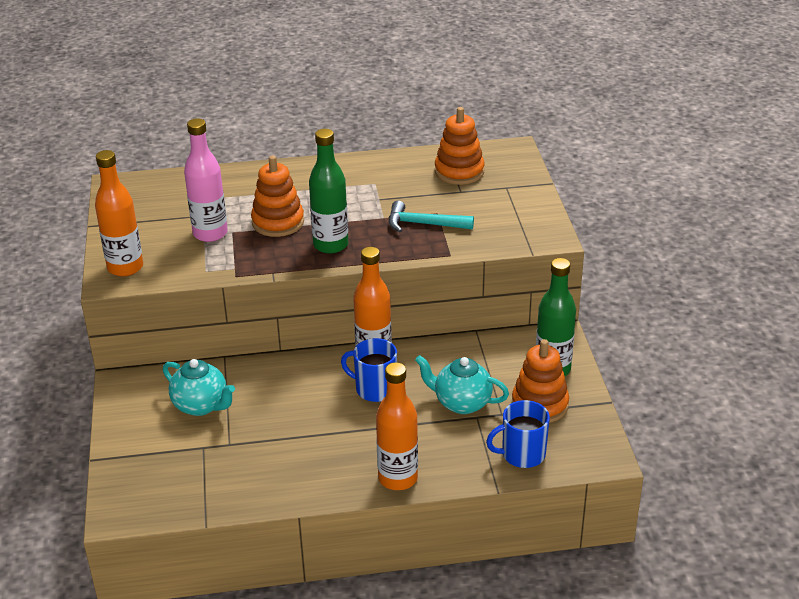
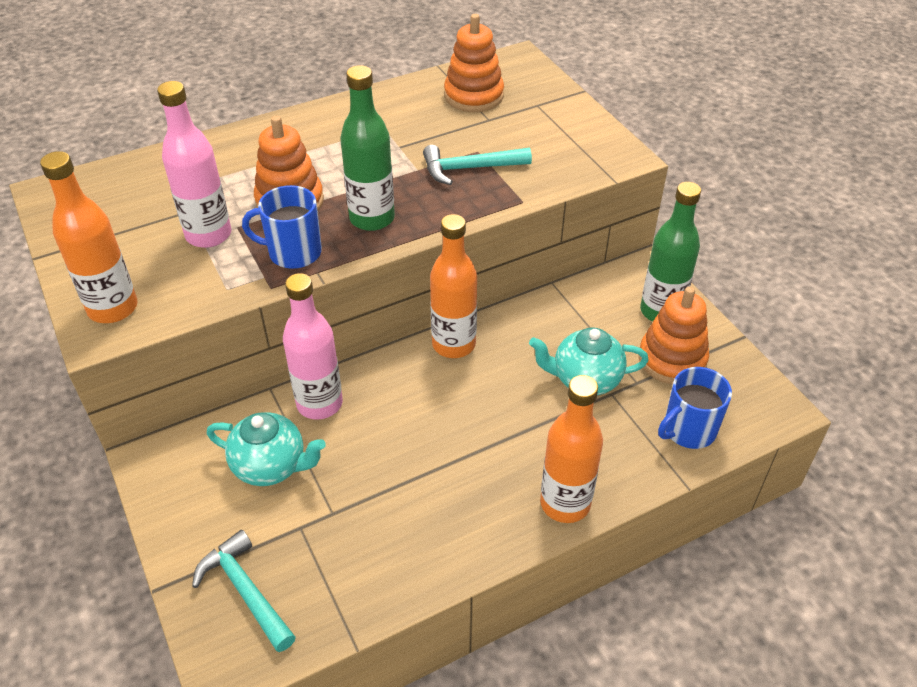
camera: 20 degrees left, 10 degrees up
blue mug [341,338,397,402] -> blue mug moved to [242,185,322,269]
none -> turquoise hammer [192,530,296,652]
none -> pink bottle [283,273,343,420]

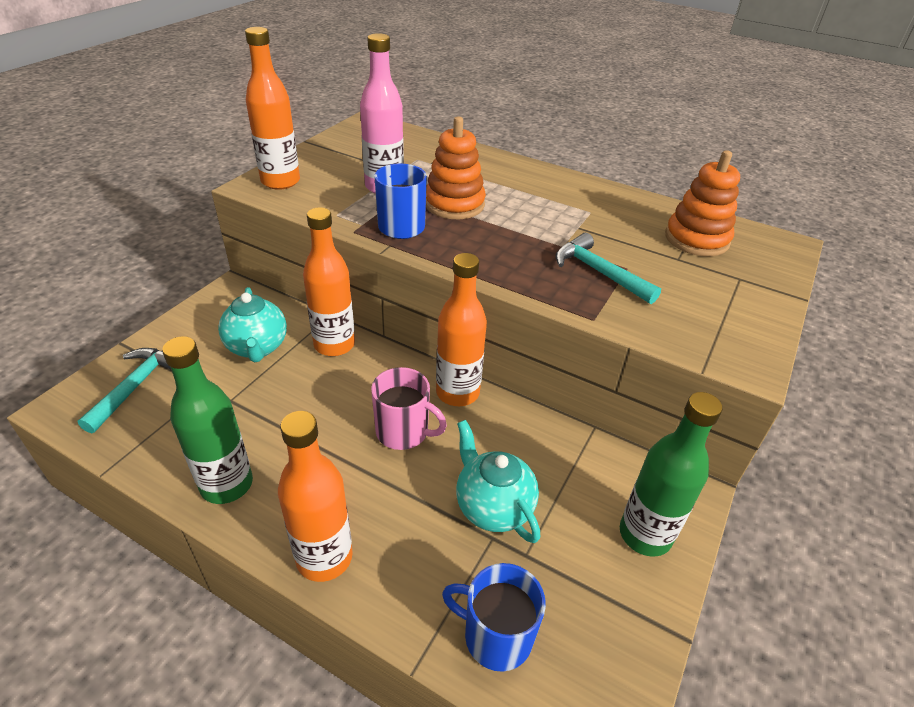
camera: 55 degrees right, 5 degrees down
pink bottle [283,273,343,420] -> orange bottle [303,207,355,356]
green bottle [340,65,395,231] -> green bottle moved to [162,336,253,504]
orange stacking toy [639,286,709,385] -> none
none -> pink mug [371,367,447,450]

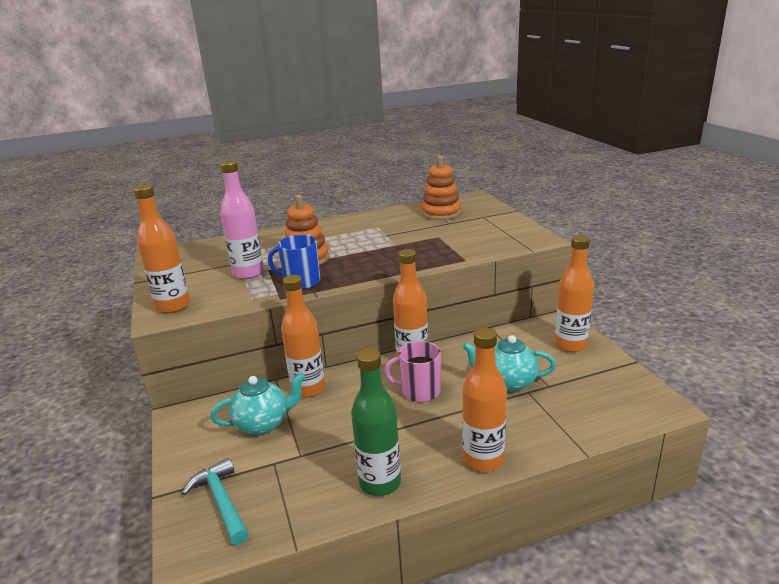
camera: 45 degrees left, 15 degrees down
turquoise teapot [218,287,287,362] -> turquoise teapot turned 45 degrees counterclockwise [210,373,305,435]
pink mug [371,367,447,450] -> pink mug turned 150 degrees counterclockwise [384,341,441,402]
blue mug [442,563,546,672] -> none
turquoise hammer [555,233,661,304] -> none
green bottle [620,392,722,557] -> orange bottle [555,235,594,352]

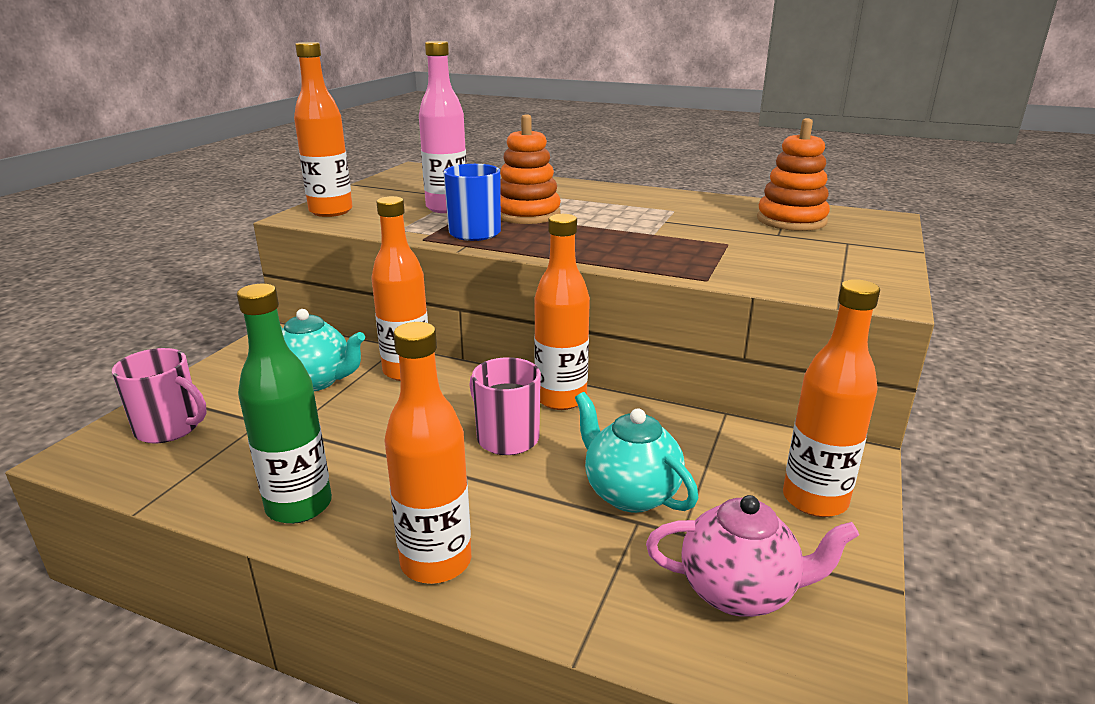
camera: 40 degrees right, 0 degrees up
turquoise hammer [182,458,249,545] -> pink mug [112,348,207,443]
none -> pink teapot [646,495,859,617]

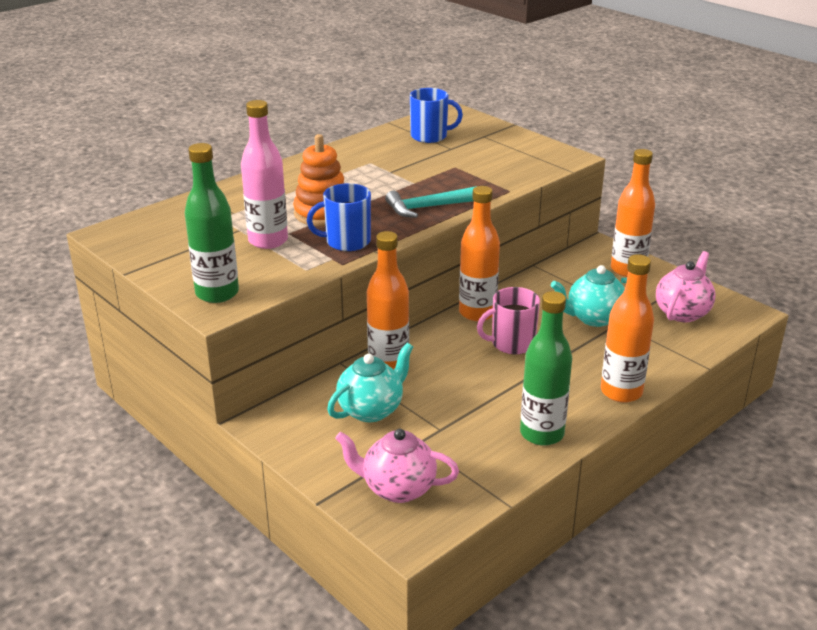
camera: 65 degrees left, 5 degrees up
pink mug [112,348,207,443] -> pink teapot [335,429,459,503]
orange bottle [294,42,353,217] -> green bottle [185,143,239,303]
orange stacking toy [757,118,830,231] -> blue mug [410,88,463,143]
none -> turquoise hammer [385,186,477,218]

